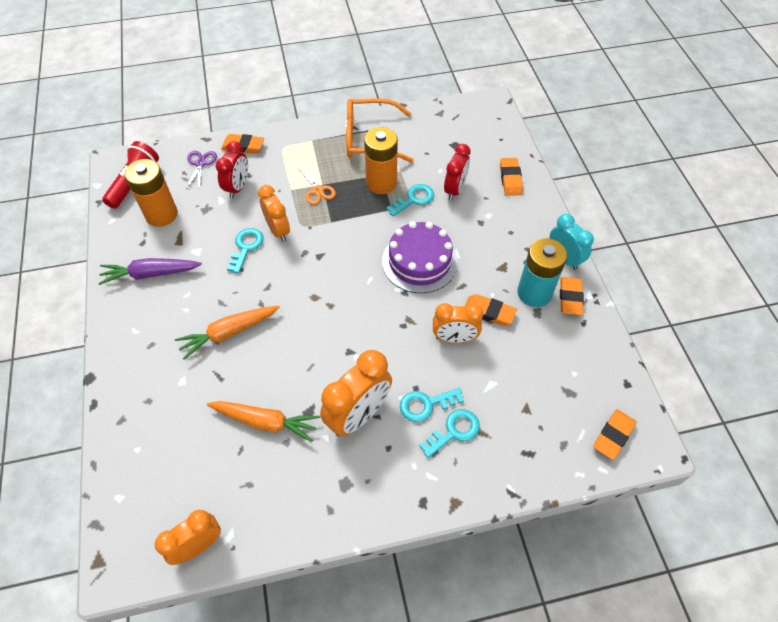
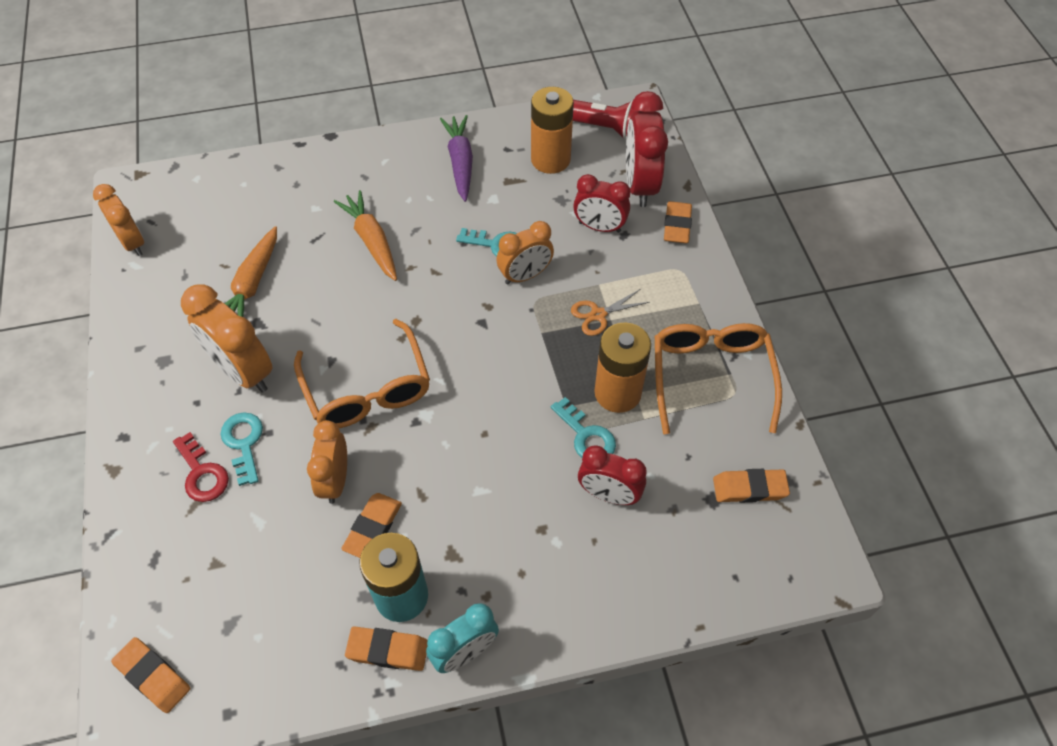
camera: 90 degrees right, 0 degrees up
purple scissors [186,151,217,190] -> red clock [626,91,668,207]
purple cake [382,221,458,293] -> none
turquoise key [419,409,480,458] -> red key [173,432,229,502]
orange eraser [500,158,523,196] -> orange eraser moved to [713,469,790,503]
none -> orange glasses [294,319,430,428]

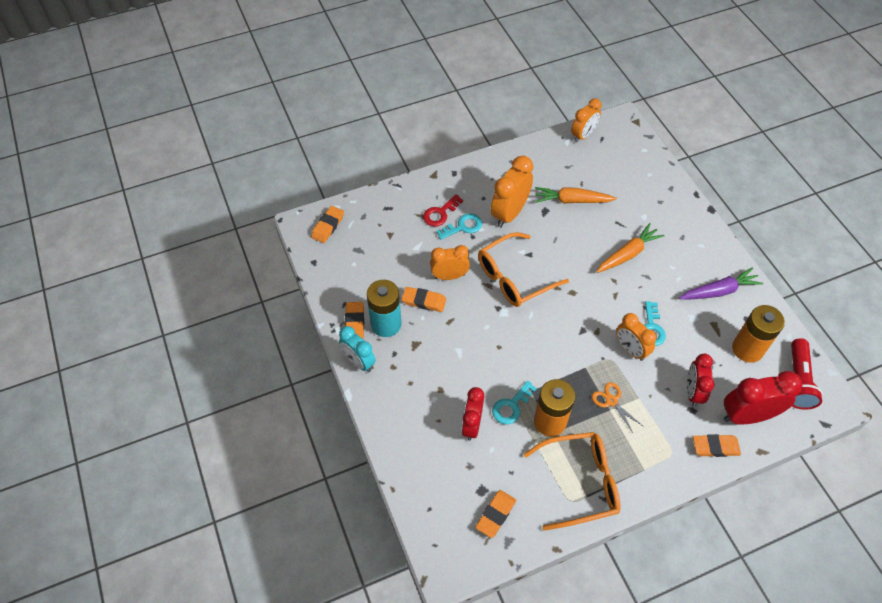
camera: 80 degrees right, 0 degrees up
orange eraser [713,469,790,503] -> orange eraser turned 45 degrees clockwise [475,490,516,538]

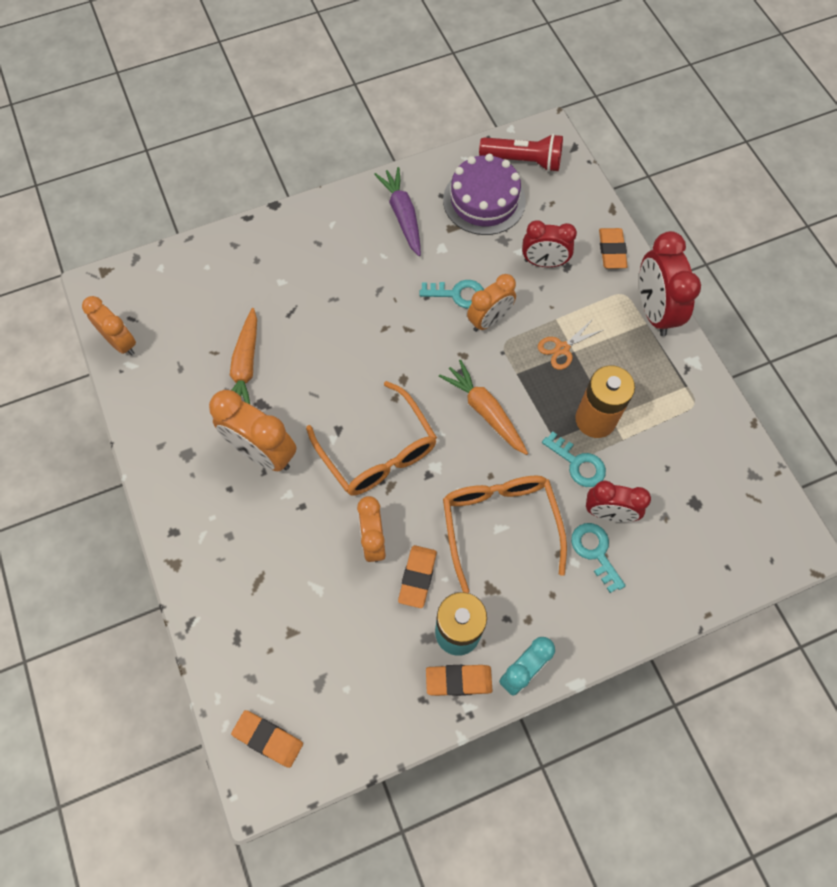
camera: 90 degrees left, 10 degrees up
red key [423,194,463,227] -> none
turquoise key [436,213,482,240] -> turquoise key moved to [571,523,626,593]
orange eraser [475,490,516,538] -> none
orange glasses [524,432,621,531] -> orange glasses moved to [443,476,567,593]
orange carrot [596,223,665,273] -> orange carrot moved to [439,360,528,455]
red clock [724,371,802,425] -> red clock moved to [639,231,701,336]
orange battery [732,305,785,363] -> purple cake [443,154,526,235]

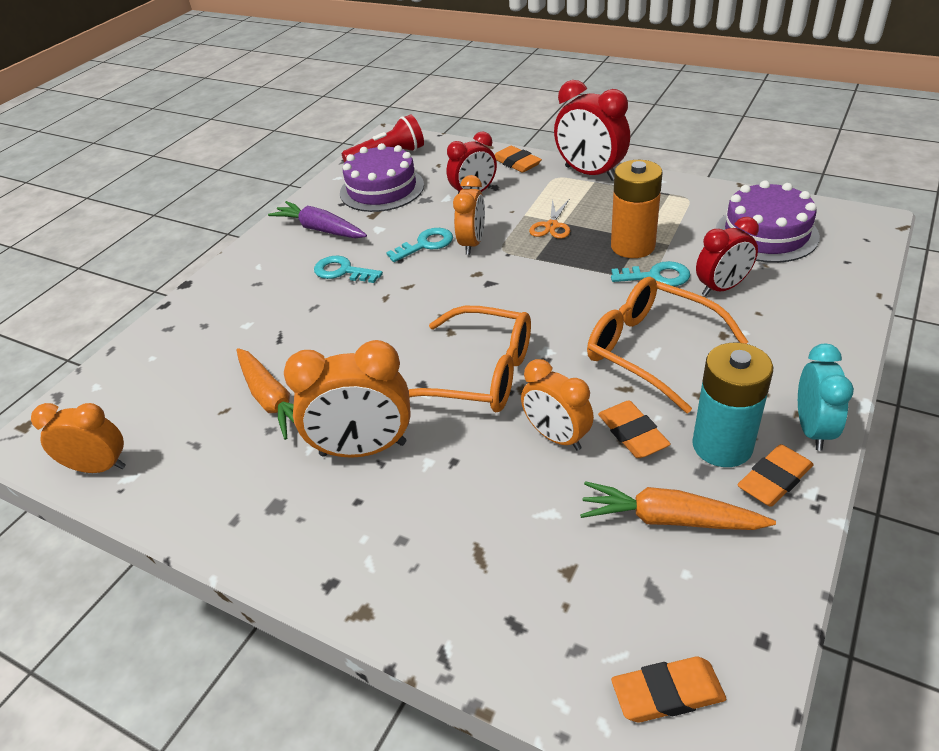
camera: 35 degrees left, 25 degrees down
orange carrot [439,360,528,455] -> orange carrot moved to [580,481,776,530]
turquoise key [571,523,626,593] -> turquoise key moved to [314,256,383,283]
none -> purple cake [716,181,820,263]

